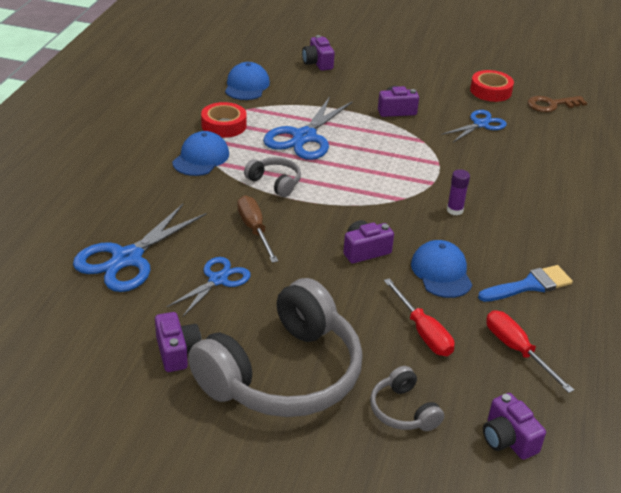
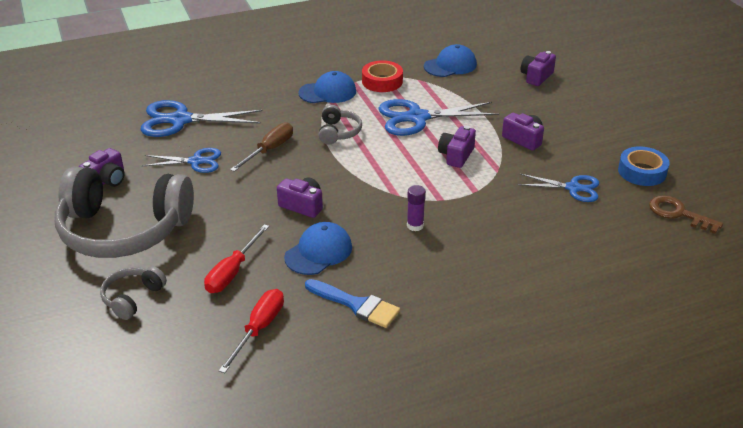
camera: 55 degrees right, 0 degrees up
red tape [470,70,514,102] -> blue tape [618,146,670,186]
purple camera [483,393,546,460] -> purple camera moved to [438,126,476,168]

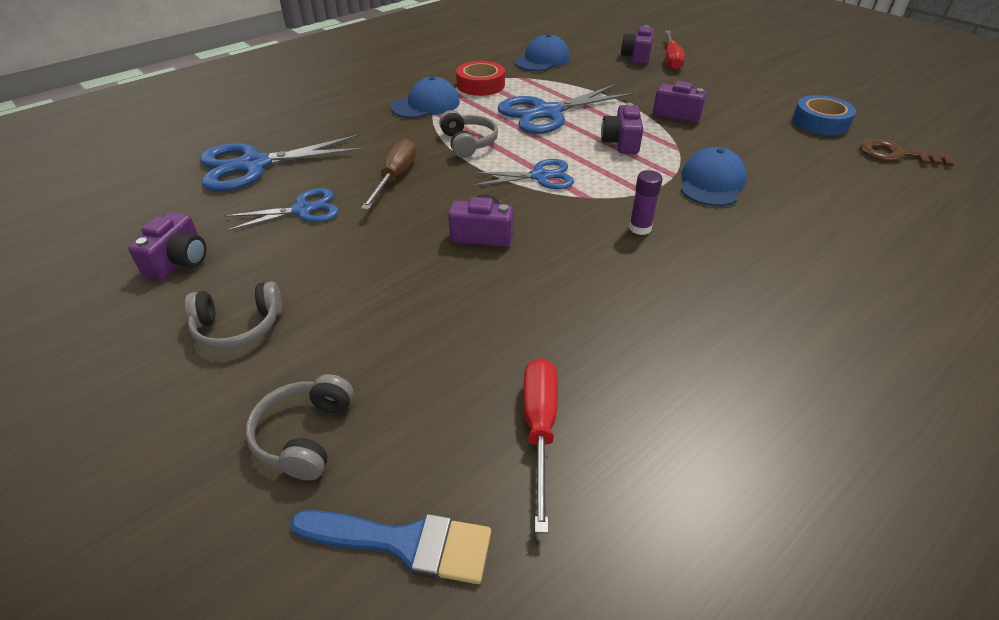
camera: 20 degrees left, 5 degrees up
grey headphones [55,166,194,258] -> grey headphones [185,281,282,350], size x0.43
red screwdriver [204,224,269,293] -> red screwdriver moved to [665,31,685,70]
blue cap [284,222,352,275] -> blue cap moved to [681,147,747,206]
blue brush [305,279,400,328] -> blue brush moved to [290,510,491,584]
blue scissors [518,174,599,202] -> blue scissors moved to [471,159,574,189]

